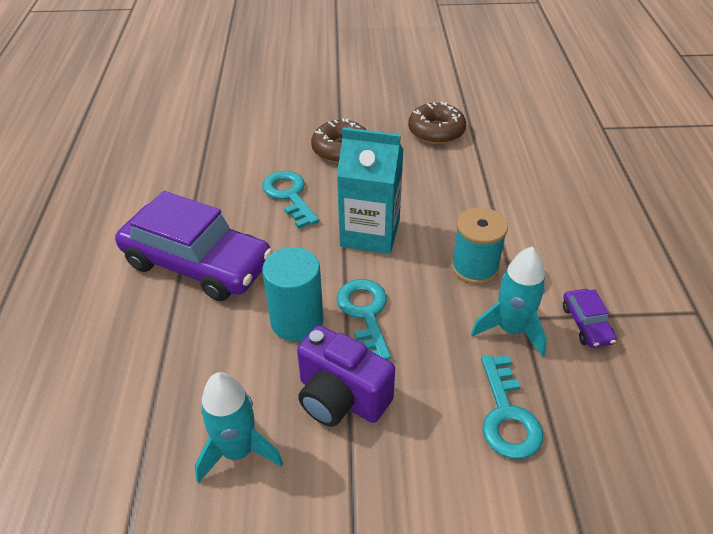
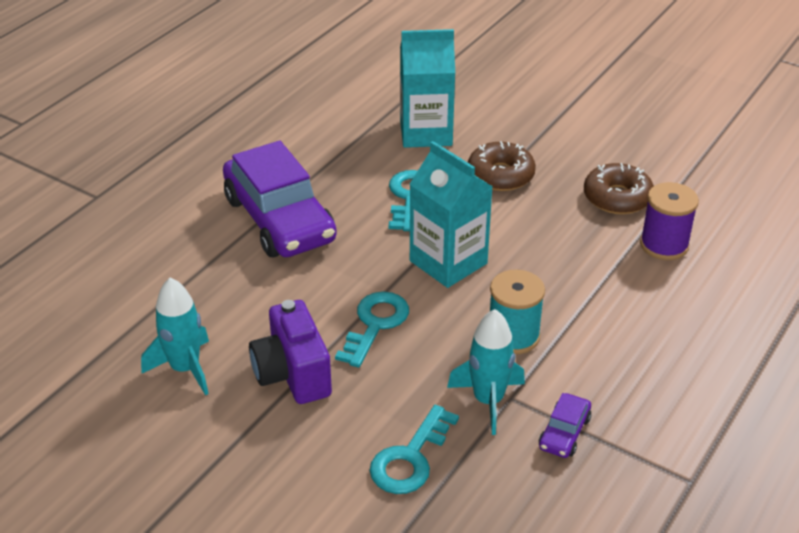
camera: 35 degrees right, 5 degrees down
turquoise cylinder [262,247,323,341] -> none
none -> turquoise carton [400,29,455,148]
none -> purple spool [640,182,699,260]

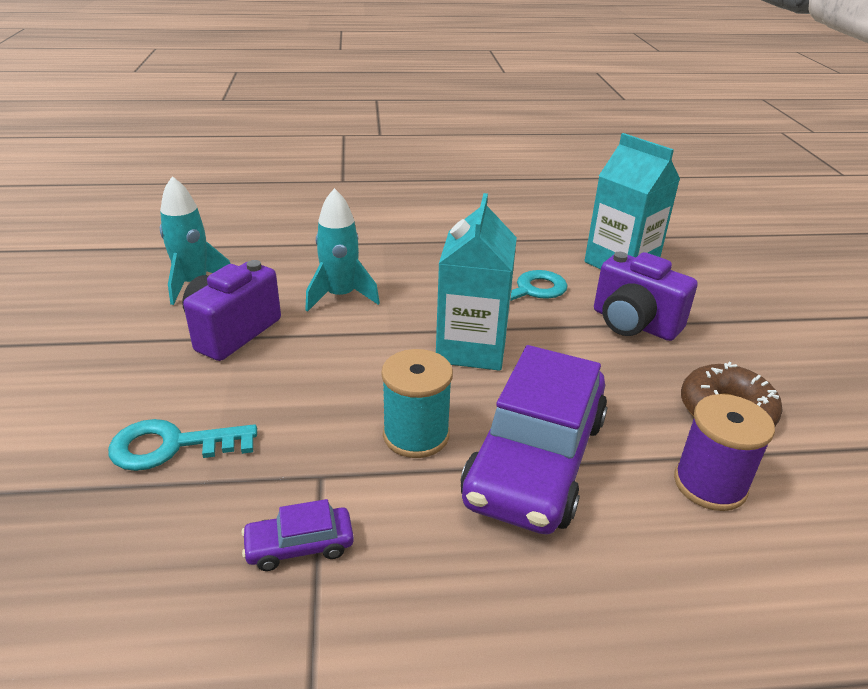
camera: 50 degrees right, 5 degrees down
purple car [223,141,337,257] -> purple car moved to [461,345,608,534]
turquoise key [335,292,409,368] -> none
turquoise rocket [447,309,525,435] -> turquoise rocket moved to [305,188,380,312]
brown donut [468,141,536,191] -> purple camera [594,252,698,341]

